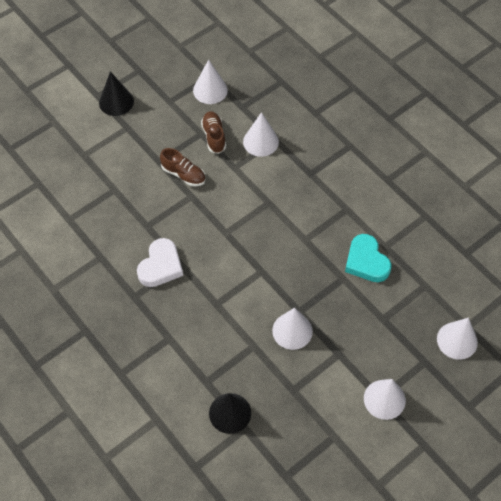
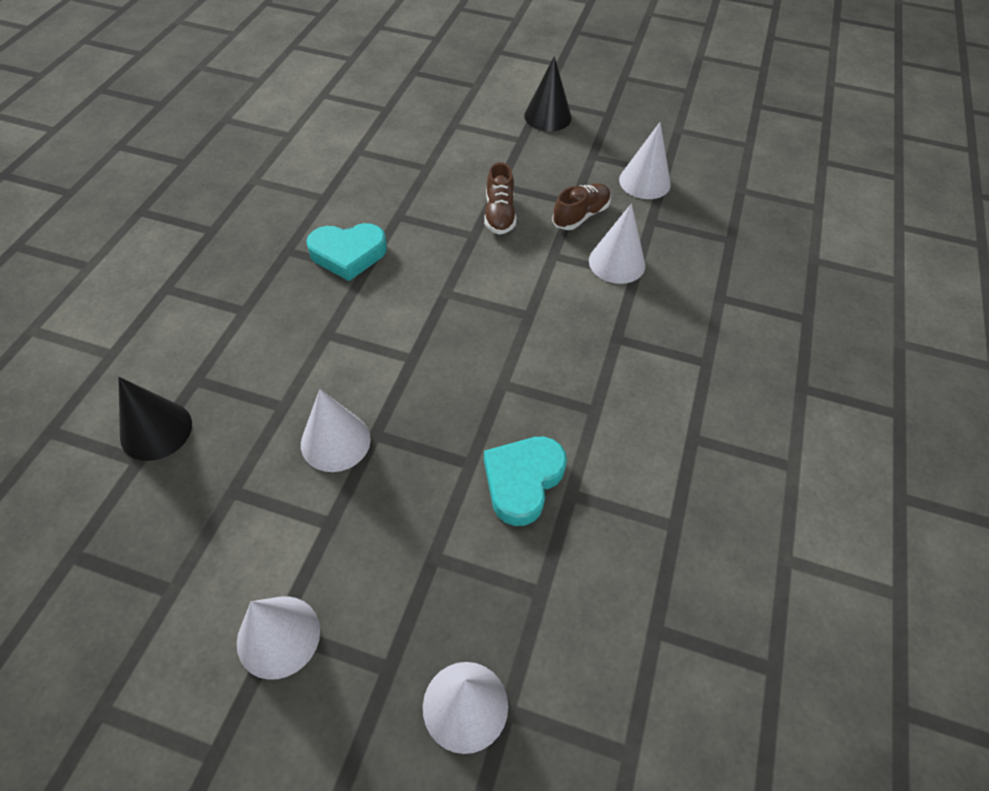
camera: 55 degrees right, 5 degrees down
white heart [137,238,183,287] -> turquoise heart [306,223,387,281]

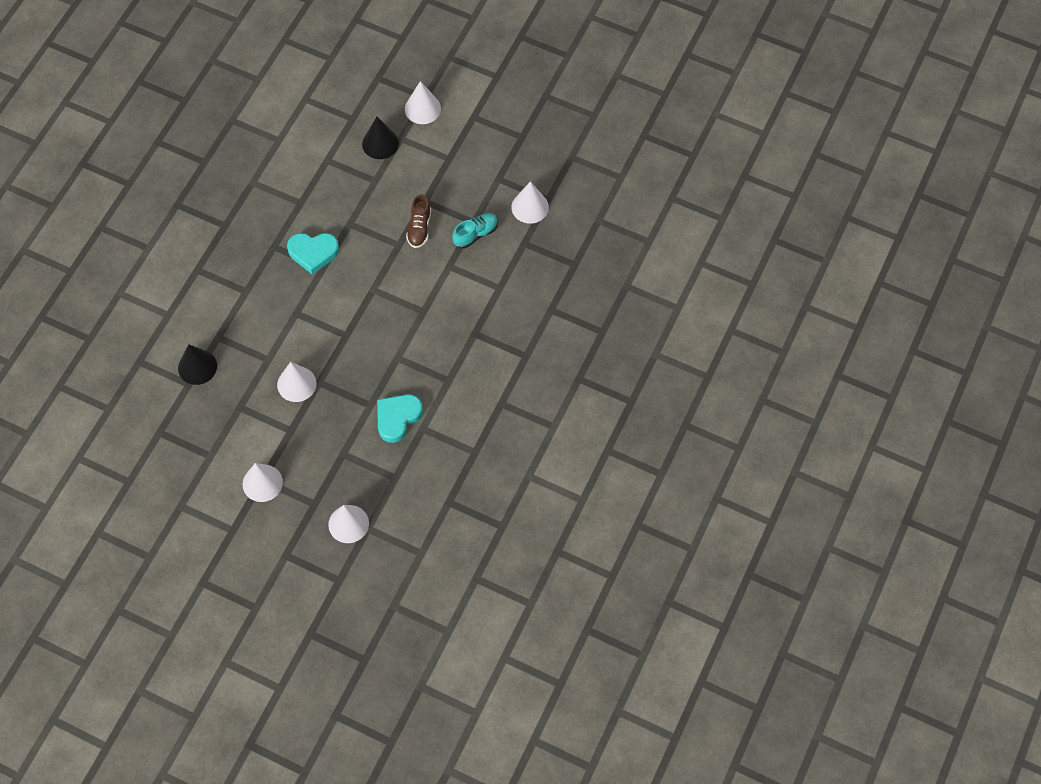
camera: 10 degrees right, 10 degrees up
black cone [524,56,572,131] -> black cone moved to [362,117,399,159]
brown shoe [552,183,611,230] -> turquoise shoe [452,213,498,248]
white cone [589,203,645,284] -> white cone moved to [405,81,441,124]

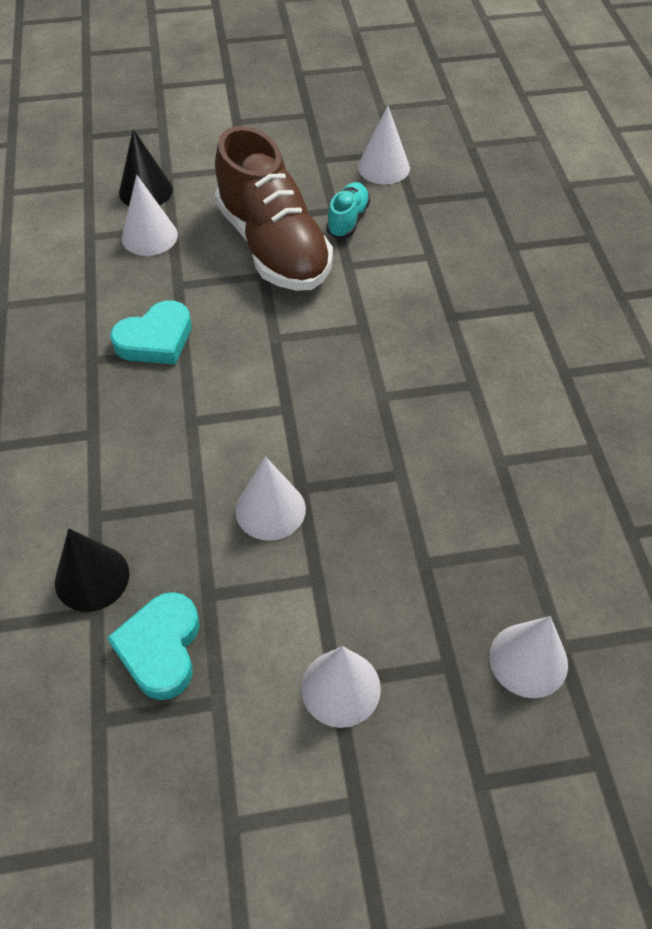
camera: 35 degrees left, 10 degrees down
turquoise heart [377,394,423,443] -> turquoise heart moved to [107,592,200,700]
white cone [405,81,441,124] -> white cone moved to [122,175,178,256]
brown shoe [406,194,431,248] -> brown shoe [215,126,333,291], size x2.27

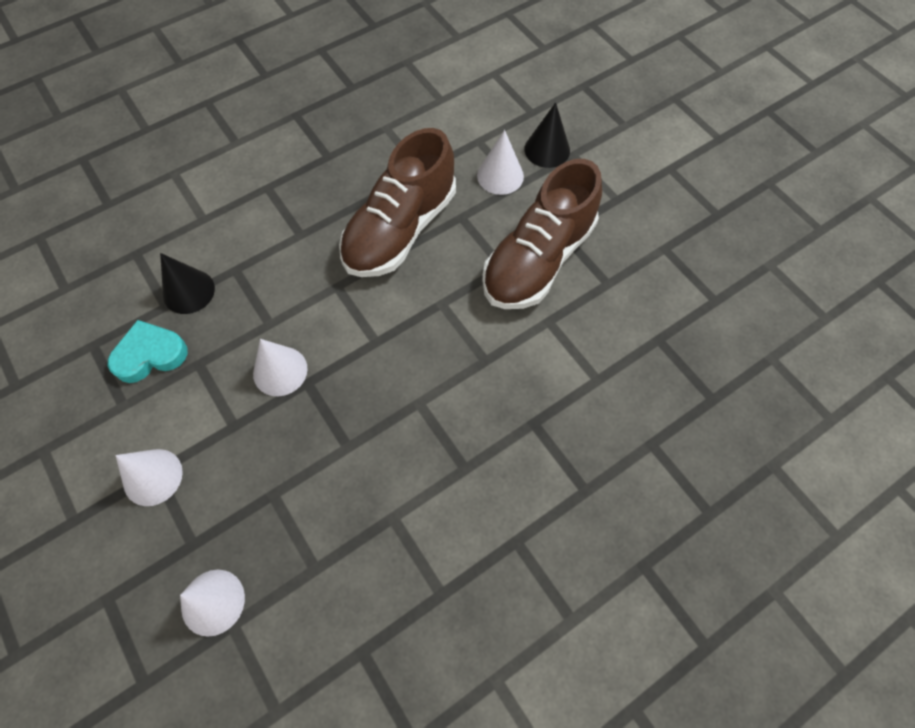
camera: 65 degrees right, 10 degrees up
turquoise heart [110,301,192,364] -> brown shoe [339,128,456,277]
turquoise shoe [326,182,370,239] -> none
white cone [358,105,410,184] -> none

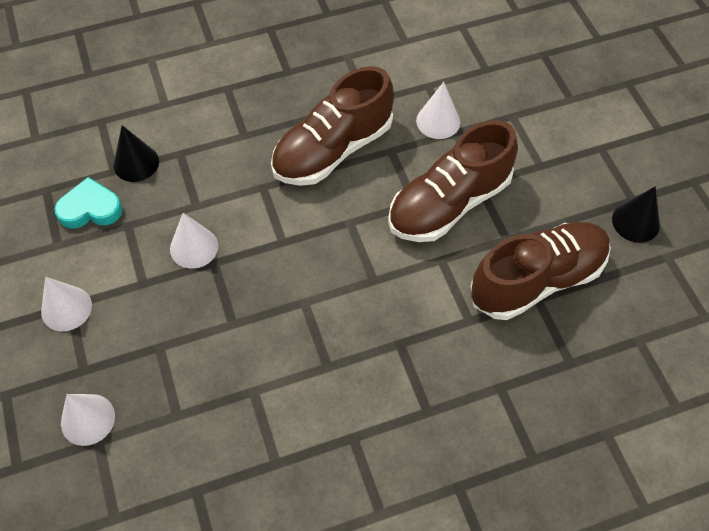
camera: 15 degrees right, 5 degrees down
black cone [524,102,570,168] -> black cone moved to [612,186,660,243]
none -> brown shoe [471,222,611,320]

